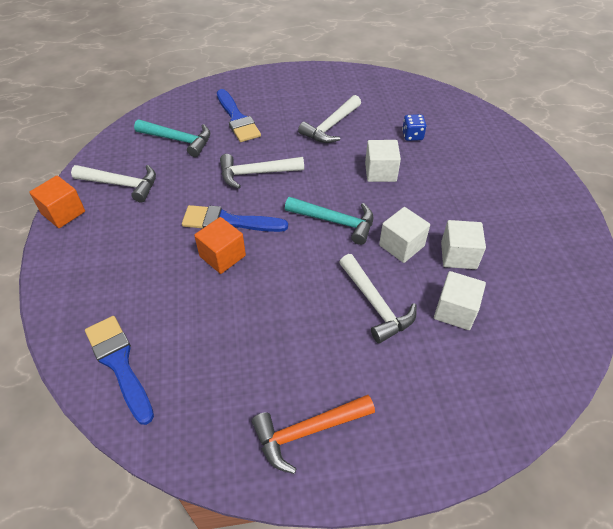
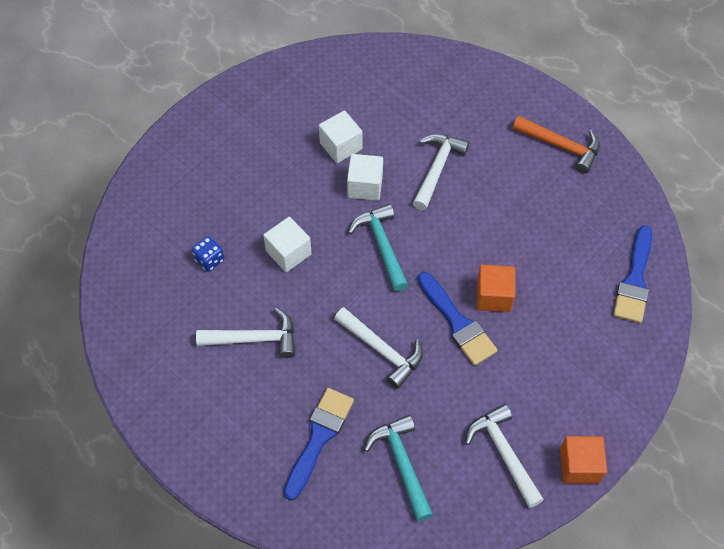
camera: 130 degrees left, 10 degrees up
white cube [434,271,486,330] -> none

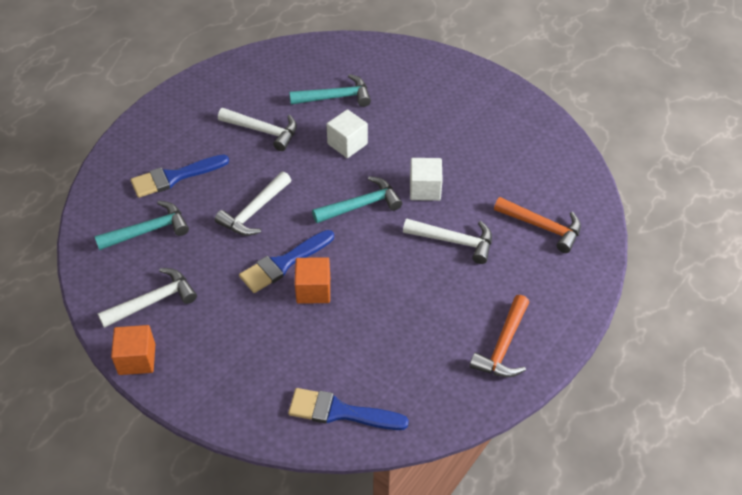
camera: 85 degrees right, 10 degrees down
blue dice [192,236,224,272] -> turquoise hammer [289,74,371,107]
white hammer [196,308,295,358] -> white hammer turned 60 degrees counterclockwise [218,108,297,151]
blue brush [284,388,354,500] -> blue brush turned 135 degrees clockwise [131,154,229,198]
white cube [319,111,362,163] -> none
none -> orange hammer [494,197,581,253]

